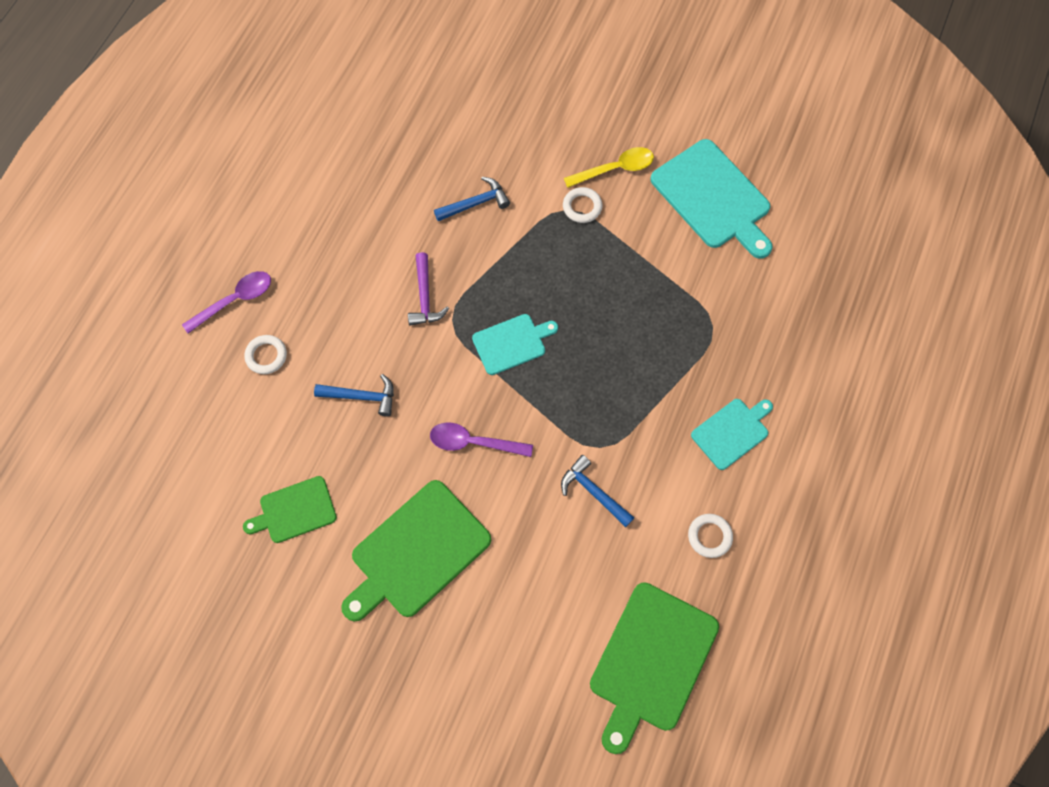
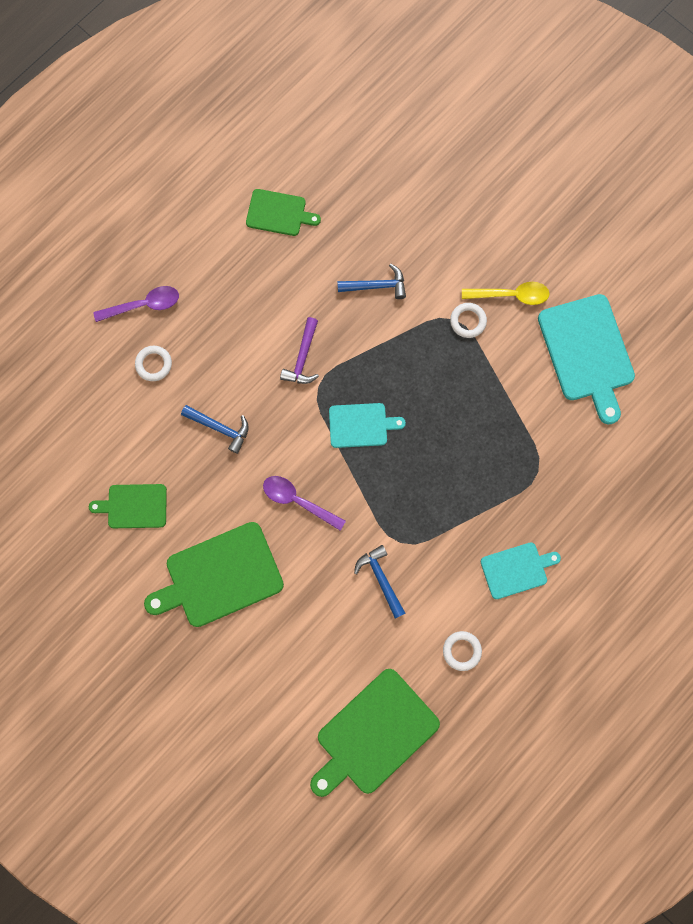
camera: 20 degrees right, 10 degrees up
none -> green cutting board [246,189,321,236]

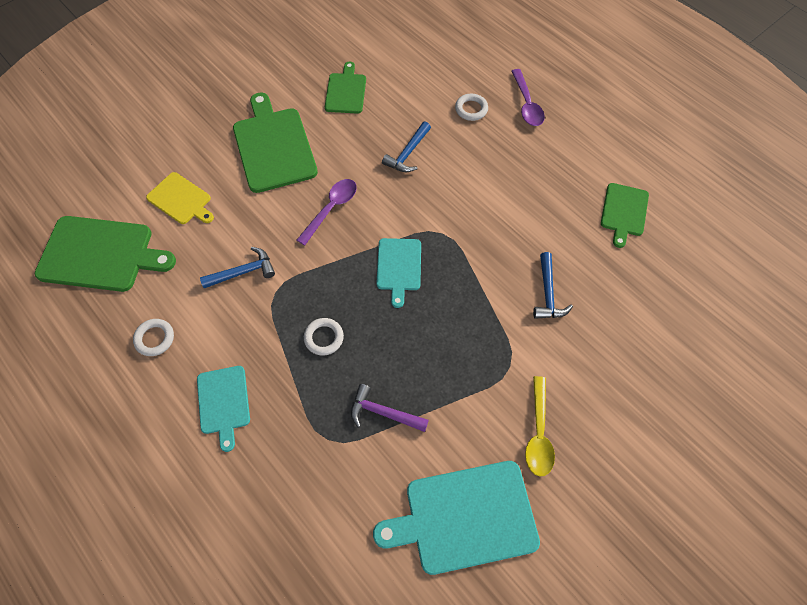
camera: 95 degrees right, 15 degrees down
purple hammer [280,317,319,384] -> purple hammer moved to [351,384,429,432]
green cutting board [310,669,440,797] -> green cutting board turned 135 degrees clockwise [35,216,176,292]
white ring [450,303,487,338] -> white ring moved to [304,318,344,356]
none -> yellow cutting board [146,172,214,224]

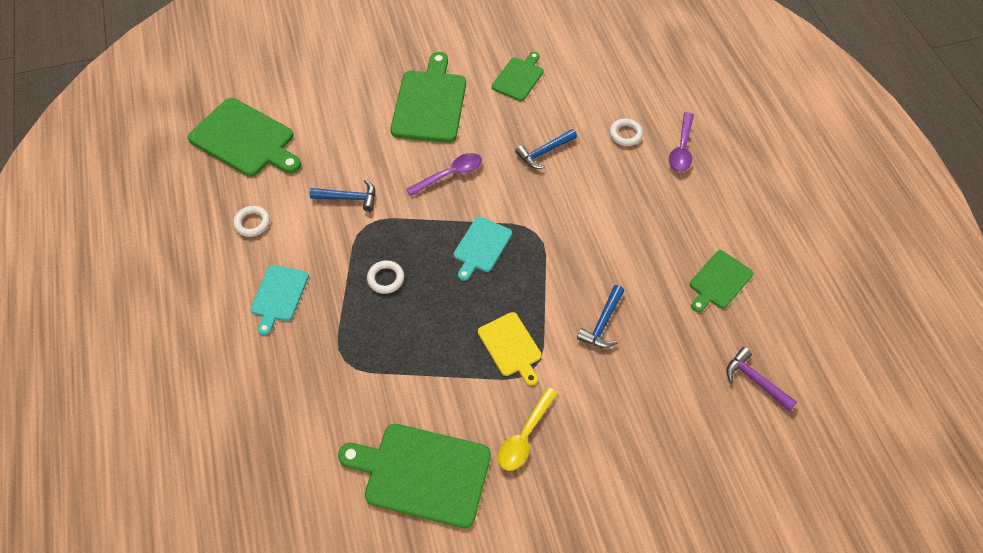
camera: 25 degrees right, 5 degrees down
yellow cutting board [146,172,214,224] -> yellow cutting board moved to [478,312,542,386]
purple hammer [351,384,429,432] -> purple hammer moved to [726,347,797,412]
turquoise cutting board [373,461,540,575] -> green cutting board [338,424,491,528]

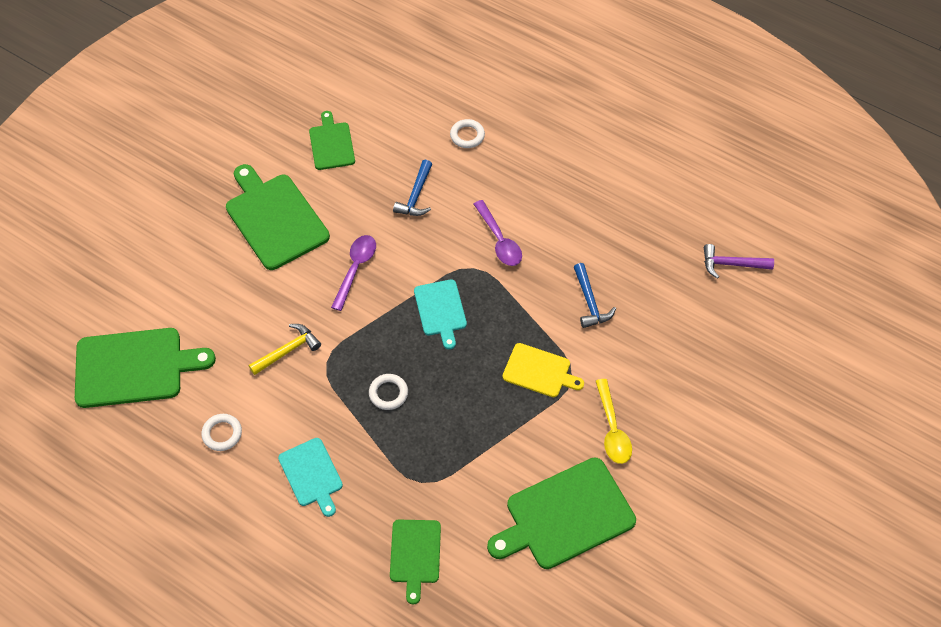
camera: 40 degrees left, 0 degrees up
blue hammer [310,180,375,212] -> yellow hammer [249,324,321,375]
purple spoon [669,112,694,172] -> purple spoon moved to [474,200,522,266]
green cutting board [690,250,753,312] -> green cutting board moved to [390,520,441,605]

